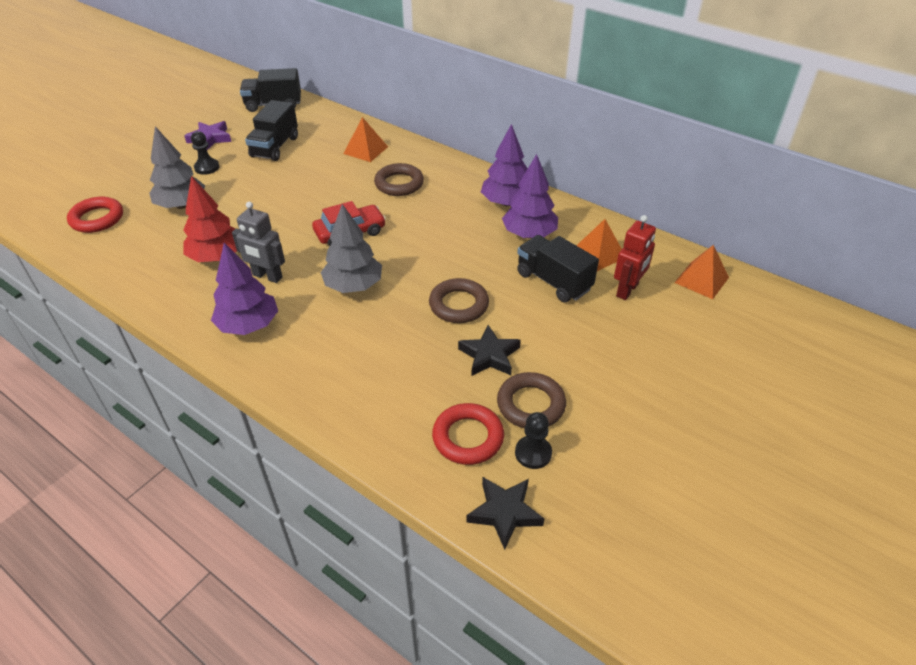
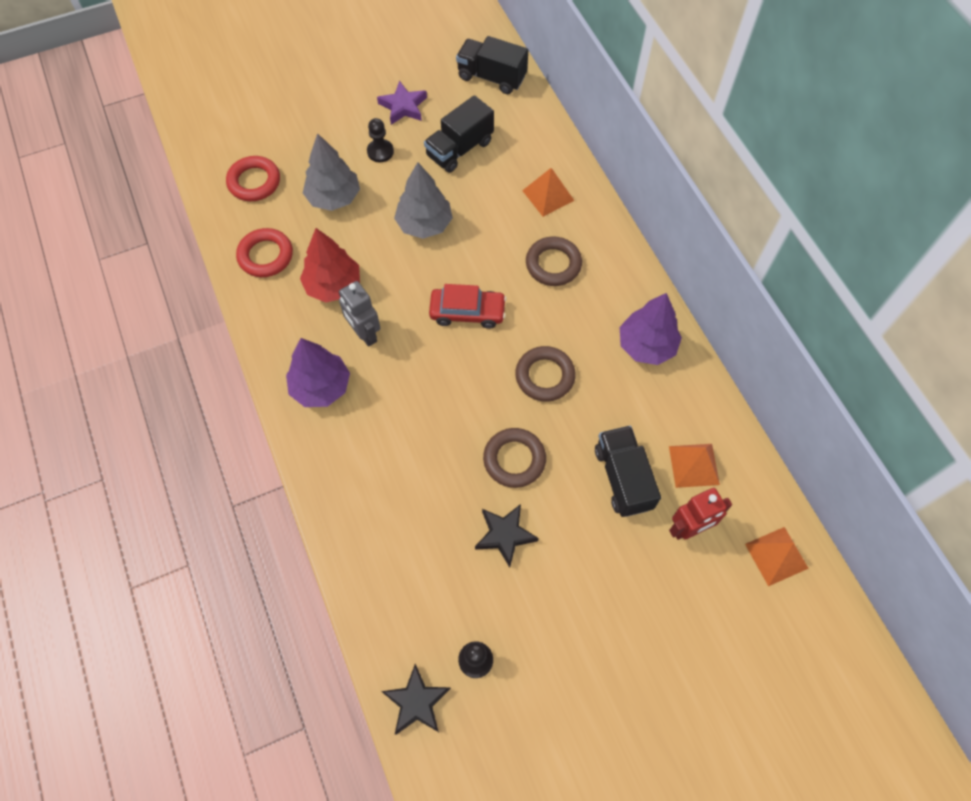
camera: 30 degrees right, 20 degrees up
grey tree [320,204,382,293] -> grey tree moved to [394,162,453,239]
red ring [432,403,504,465] -> red ring moved to [236,228,293,277]
brown ring [497,372,566,428] -> brown ring moved to [515,346,576,402]
purple tree [502,154,558,238] -> none

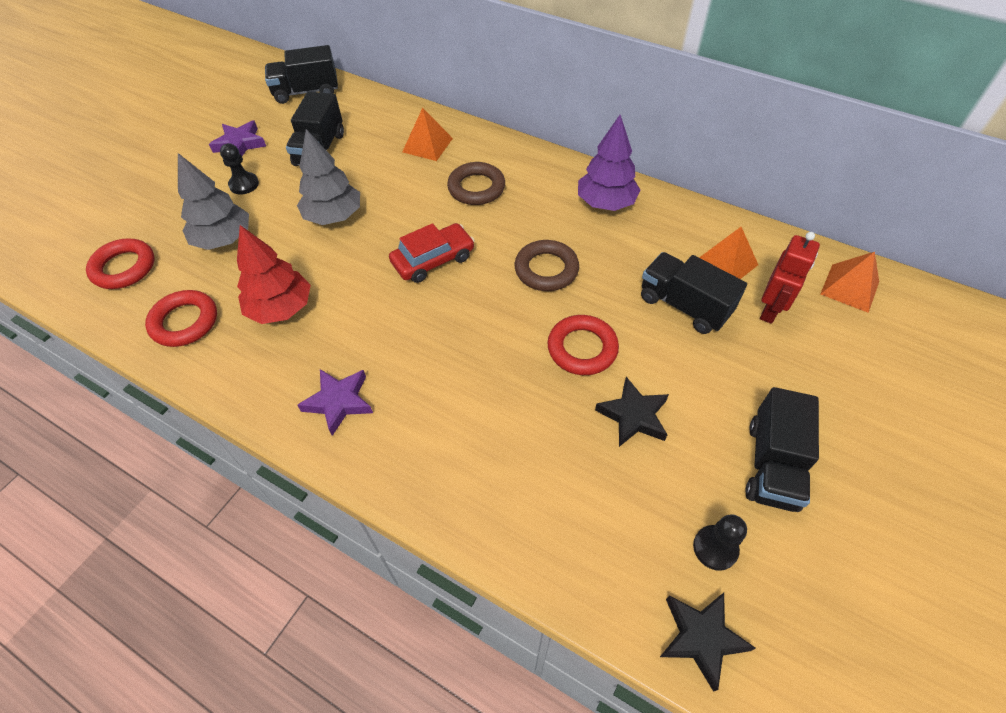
camera: 35 degrees left, 10 degrees down
purple tree [286,338,350,407] -> purple star [297,369,373,436]
grey robot [339,281,380,347] -> none
brown ring [483,428,546,488] -> red ring [547,315,619,375]
none -> black truck [745,387,819,512]

